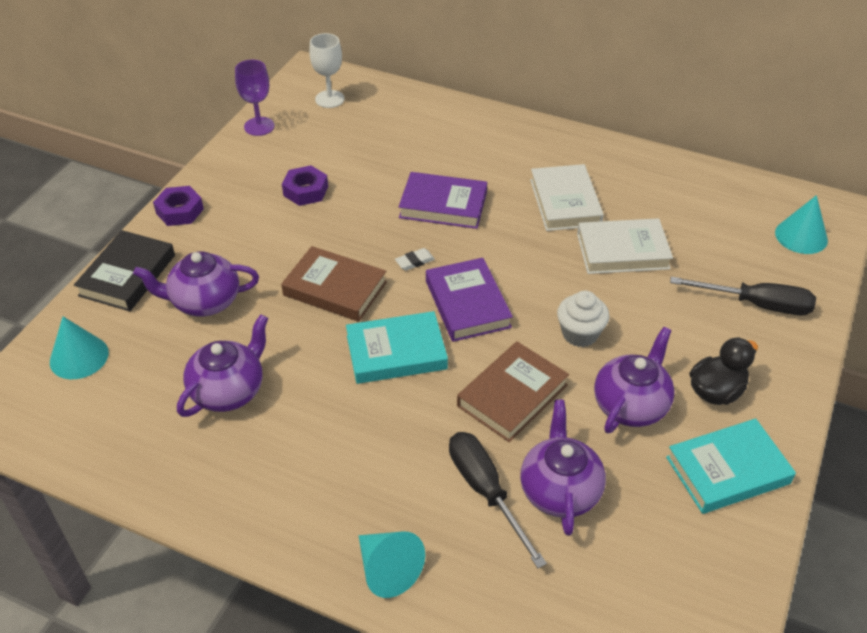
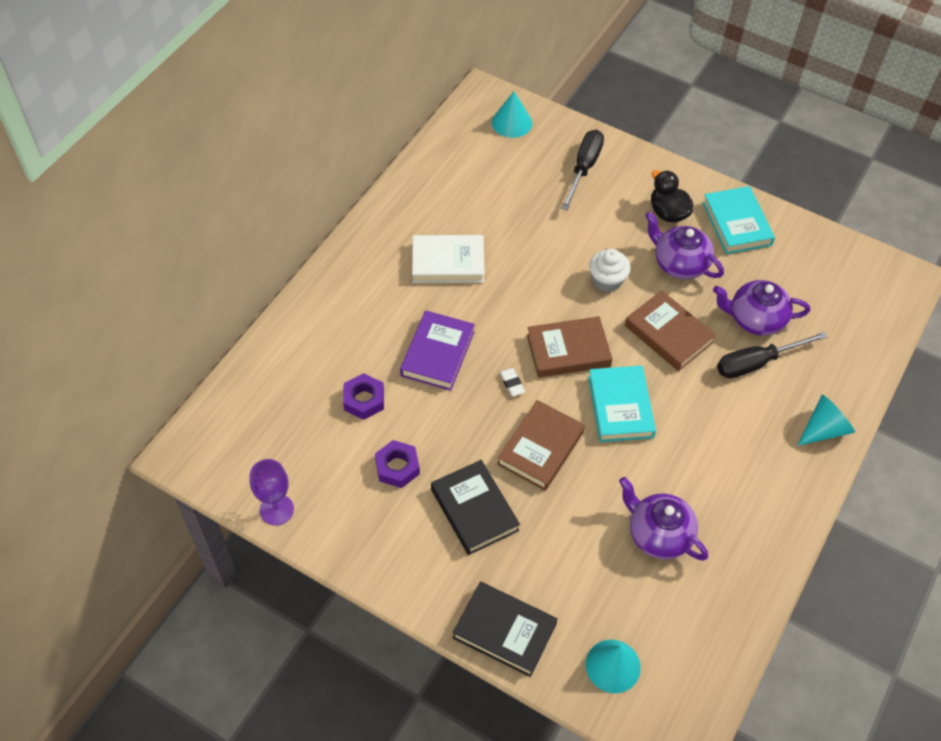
camera: 85 degrees left, 10 degrees up
purple teapot [133,251,259,317] -> none
purple nut [153,186,204,226] -> purple nut moved to [343,373,384,420]
white goblet [309,33,345,108] -> none
purple book [426,258,513,342] -> brown book [527,316,613,378]
white book [577,218,673,274] -> none
none -> black book [431,460,520,555]

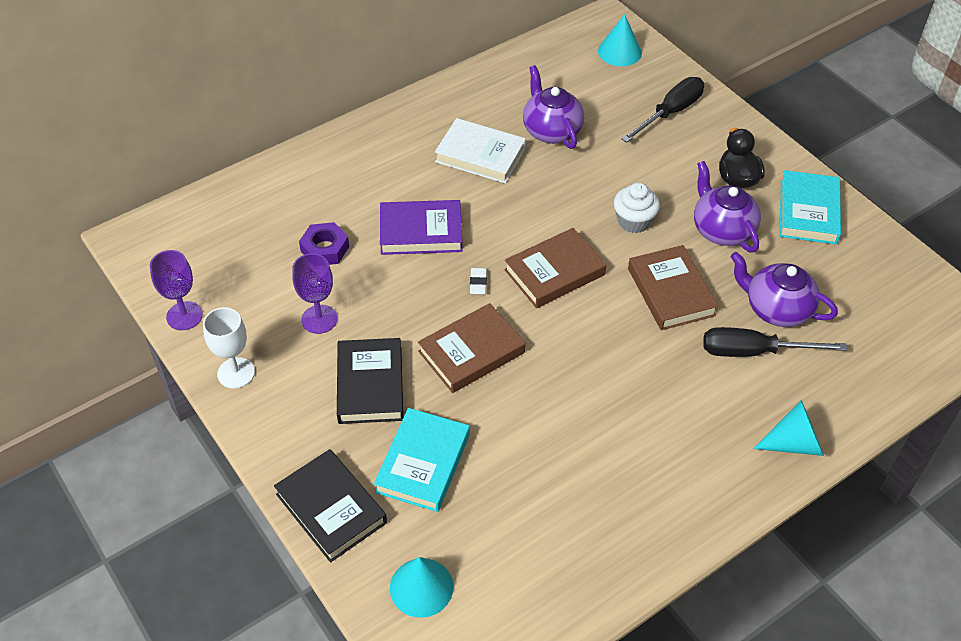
camera: 25 degrees right, 5 degrees down
purple nut [375,440,420,488] -> purple goblet [292,253,337,334]
purple book [400,310,475,391] -> purple book turned 45 degrees clockwise [380,200,463,255]
brown book [527,316,613,378] -> brown book turned 45 degrees counterclockwise [504,228,606,308]
turquoise book [588,366,656,442] -> turquoise book moved to [374,408,470,512]
purple teapot [619,477,708,561] -> purple teapot moved to [523,65,584,149]
none -> white goblet [203,307,255,389]

